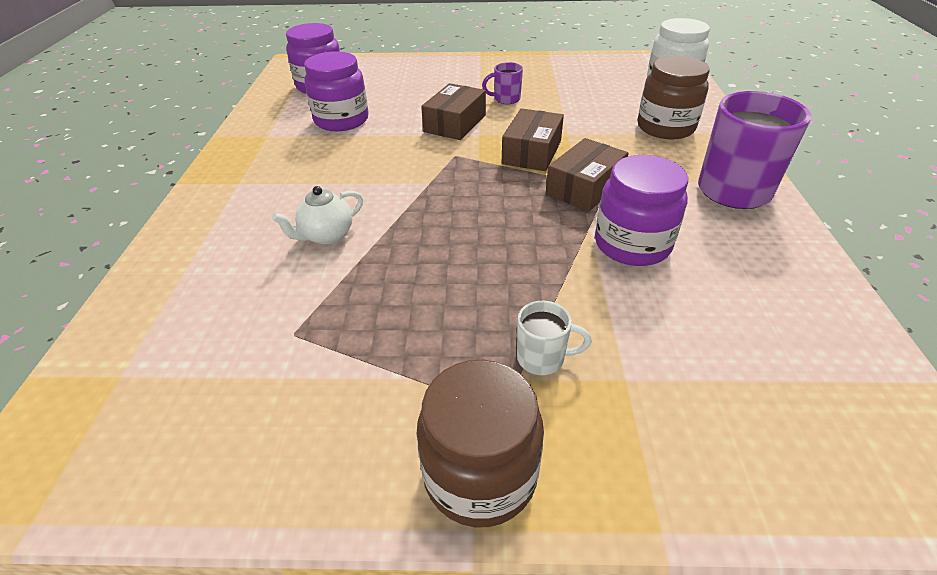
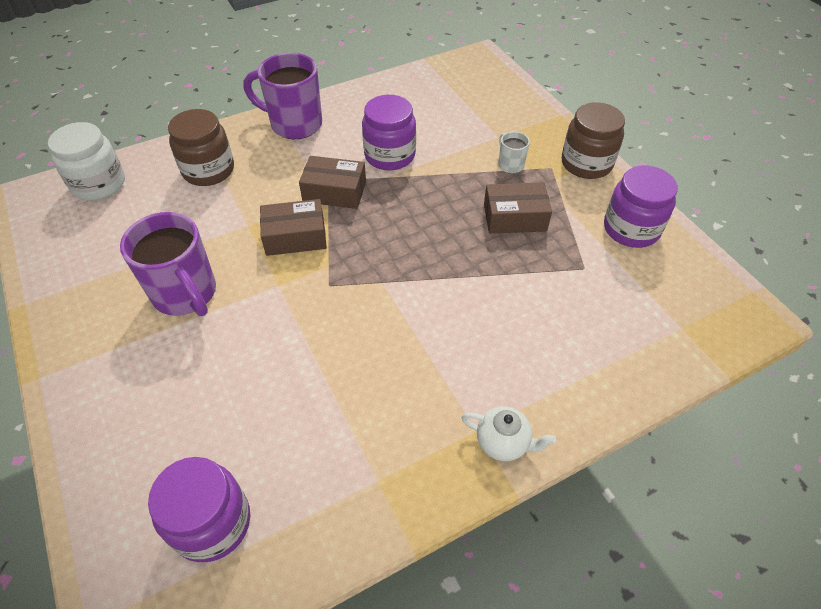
camera: 120 degrees left, 10 degrees up
white teapot [272,186,363,244] -> white teapot moved to [461,406,556,461]
purple jar [304,51,368,131] -> purple jar moved to [604,166,678,248]
brown box [421,83,486,140] -> brown box moved to [484,182,552,234]
purple mug [482,62,523,104] -> purple mug [120,212,216,316], size x2.10

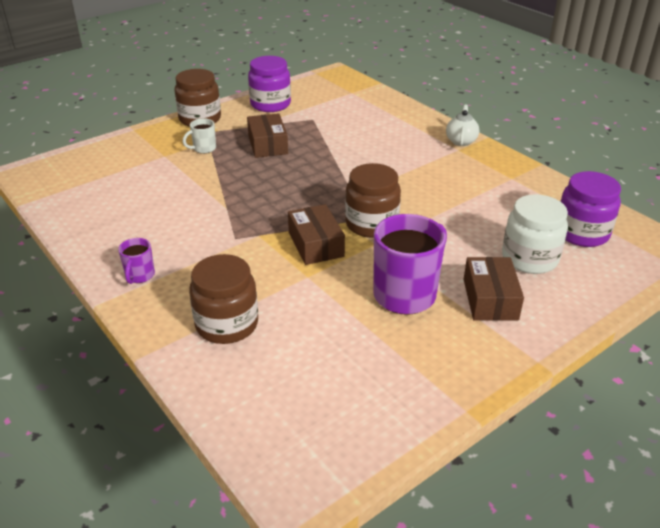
camera: 100 degrees left, 15 degrees down
white jar [48,122,125,200] -> white jar moved to [502,194,568,274]
purple mug [244,53,322,139] -> purple mug [118,238,155,284], size x0.48
brown box [299,156,366,209] -> brown box moved to [464,257,524,321]
purple jar [362,95,416,170] -> none
none -> brown jar [345,163,401,238]

